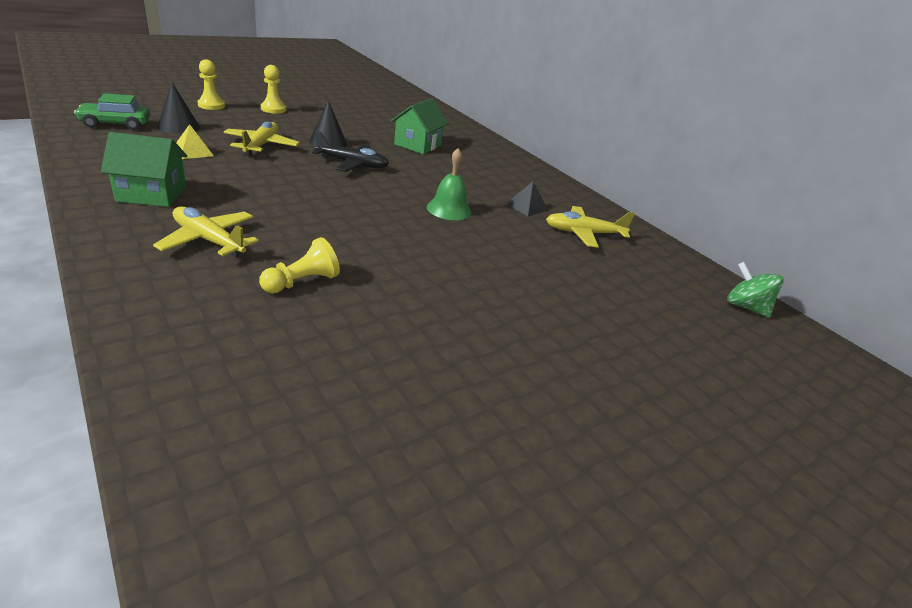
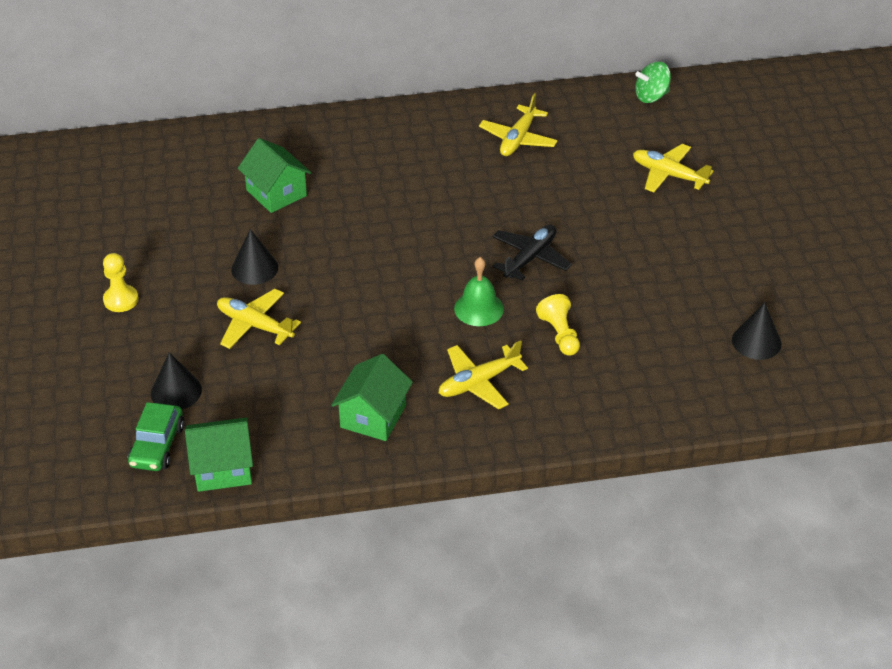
camera: 60 degrees left, 10 degrees up
yellow pyramid [176,124,214,159] -> none
yellow pawn [197,59,225,110] -> none
black plane [312,131,389,172] -> black plane moved to [492,224,572,281]
green bell [427,148,471,220] -> green bell moved to [454,257,504,326]
black pyramid [506,182,548,216] -> none
none -> green house [185,418,253,492]
none -> yellow plane [633,144,714,192]
none -> black cone [732,302,782,360]

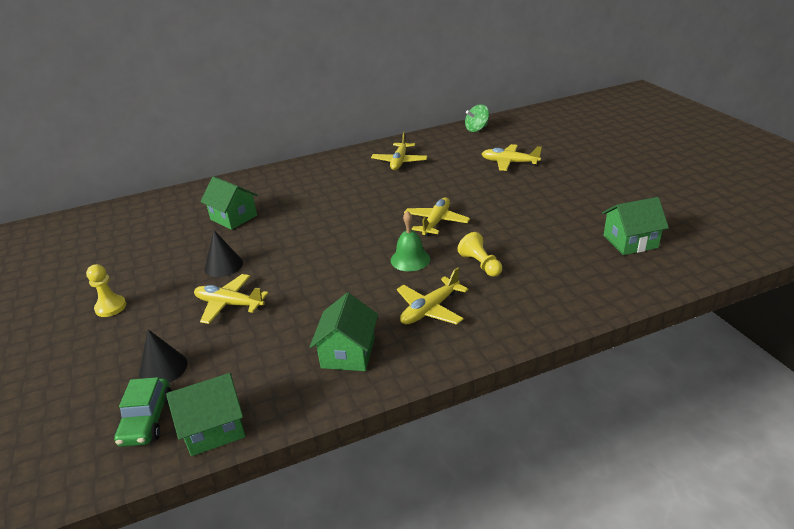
camera: 10 degrees left, 10 degrees down
black plane [492,224,572,281] -> yellow plane [404,197,470,237]
black cone [732,302,782,360] -> green house [602,197,669,255]

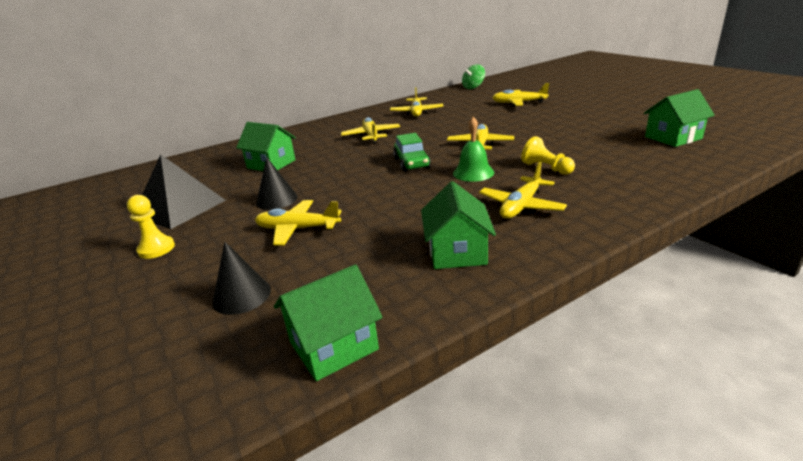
camera: 10 degrees left, 5 degrees down
green car [114,377,172,447] -> green car moved to [393,133,431,172]
none -> black pyramid [142,154,226,229]
none -> yellow plane [341,117,400,144]

